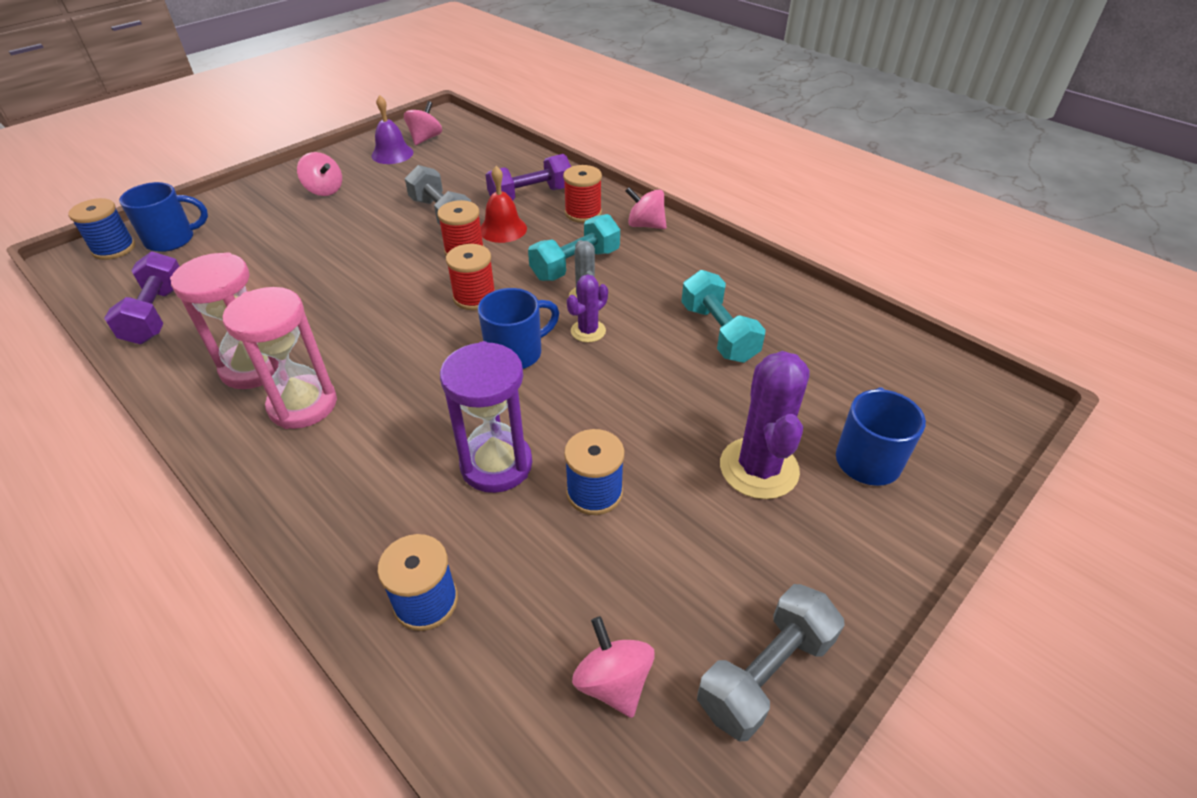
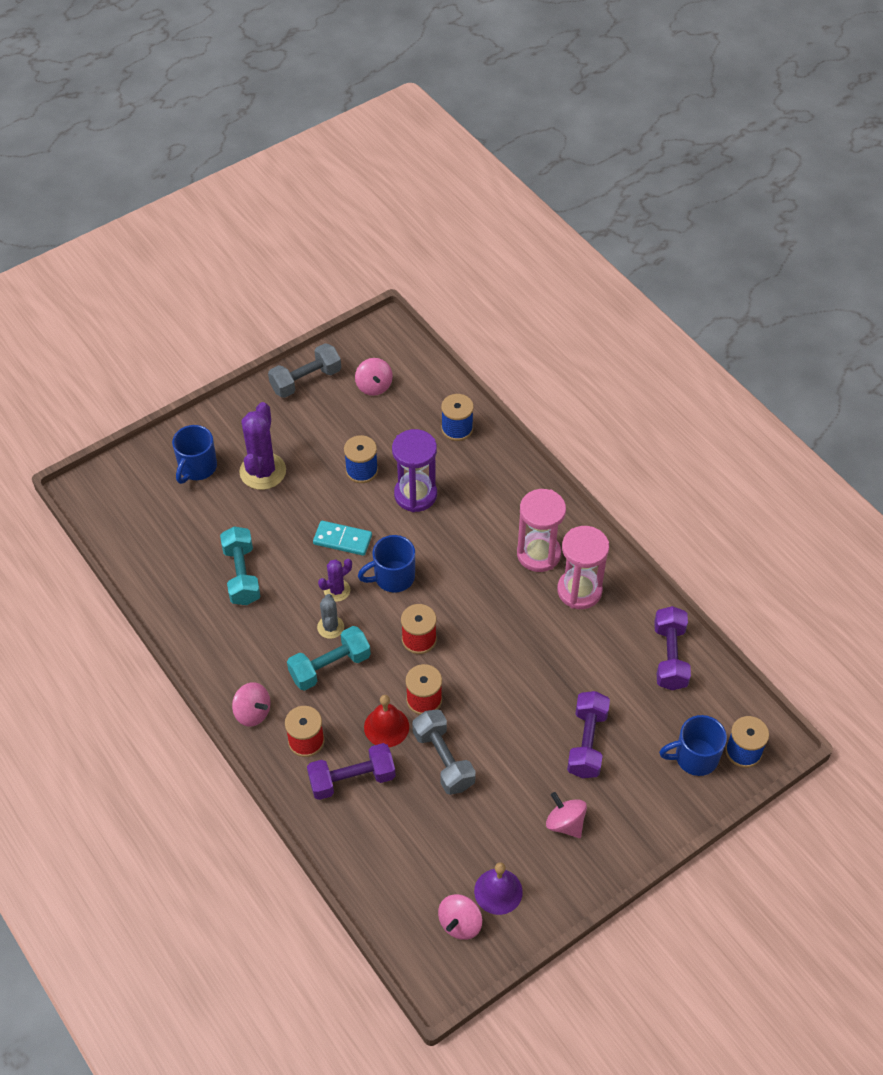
camera: 170 degrees left, 10 degrees up
none -> turquoise domino [313,521,372,556]
none -> purple dumbbell [567,691,610,778]

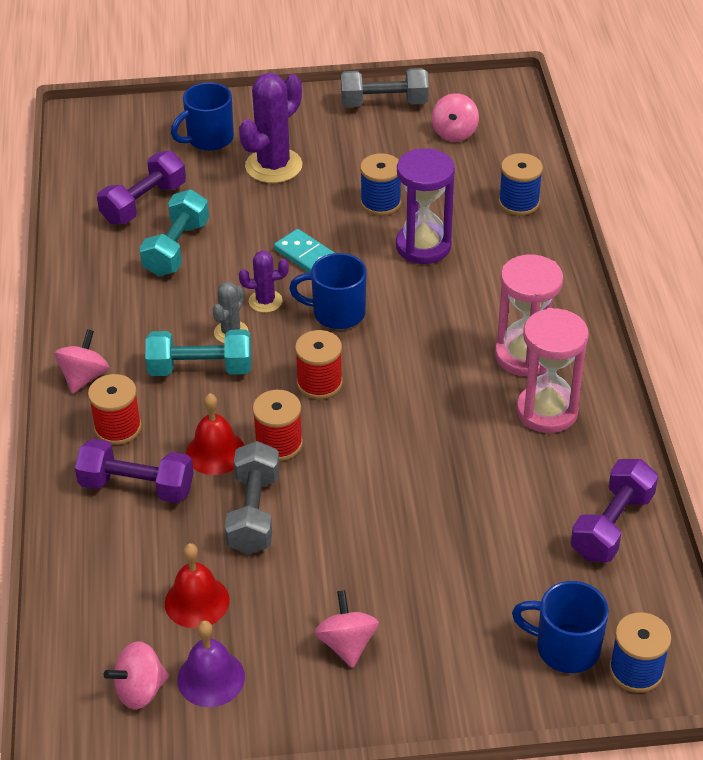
camera: 30 degrees right, 10 degrees down
pink spinning top [232,682,270,727] -> pink spinning top turned 135 degrees counterclockwise [54,329,109,394]
purple dumbbell [567,691,610,778] -> purple dumbbell moved to [97,151,186,224]
none -> red bell [165,543,230,629]

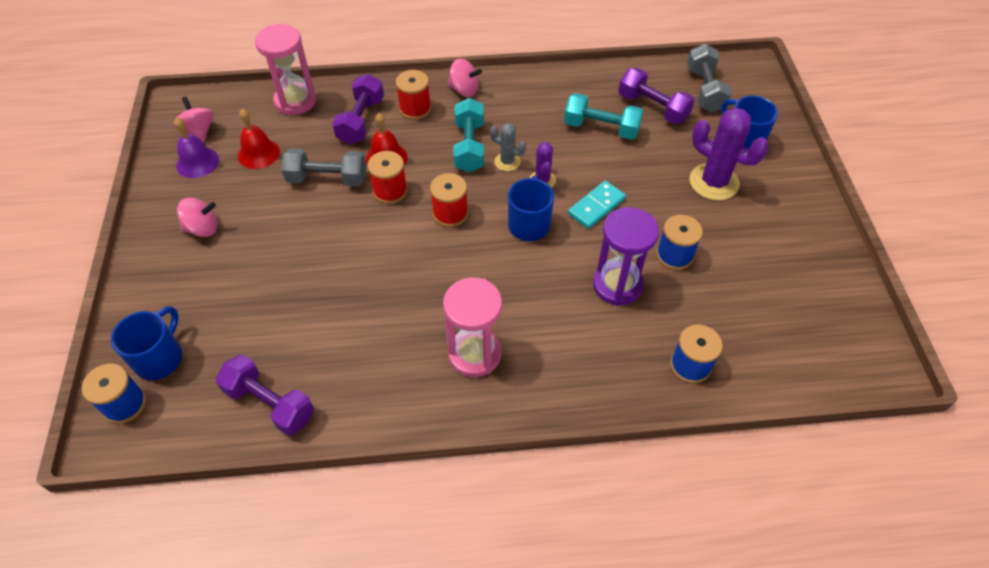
camera: 90 degrees right, 10 degrees up
grey dumbbell [341,68,429,107] -> grey dumbbell moved to [687,44,732,113]
pink spinning top [431,93,479,142] -> none
pink hourglass [516,308,589,433] -> pink hourglass moved to [255,24,316,115]

